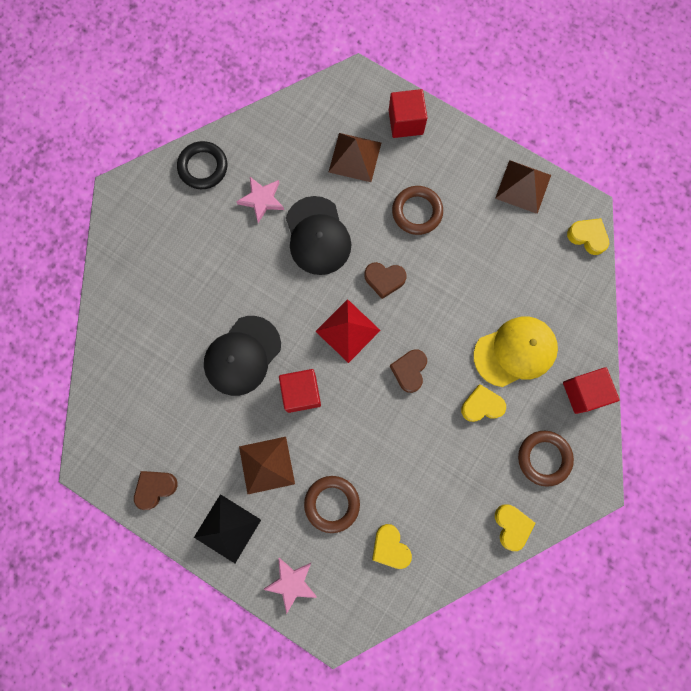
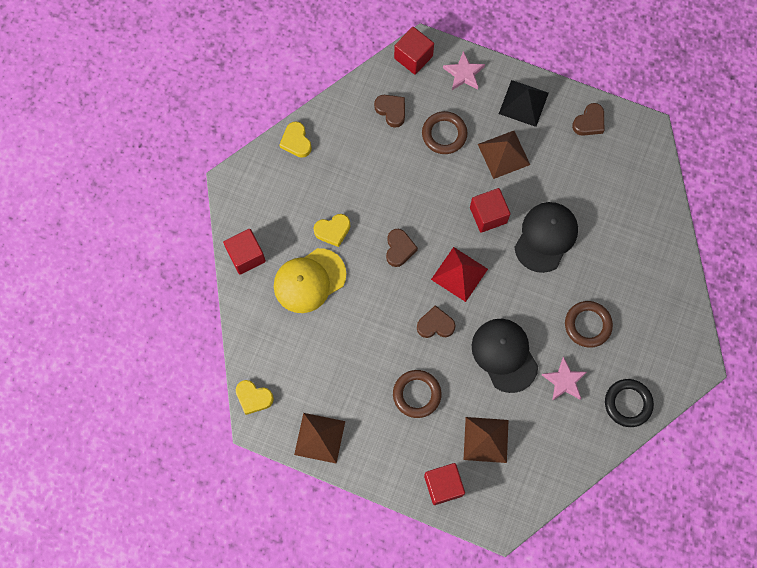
camera: 170 degrees right, 5 degrees down
yellow heart [372,524,412,569] -> brown heart [374,95,405,128]
brown ring [518,431,574,487] -> brown ring moved to [565,301,613,348]
none -> red cube [394,27,434,75]

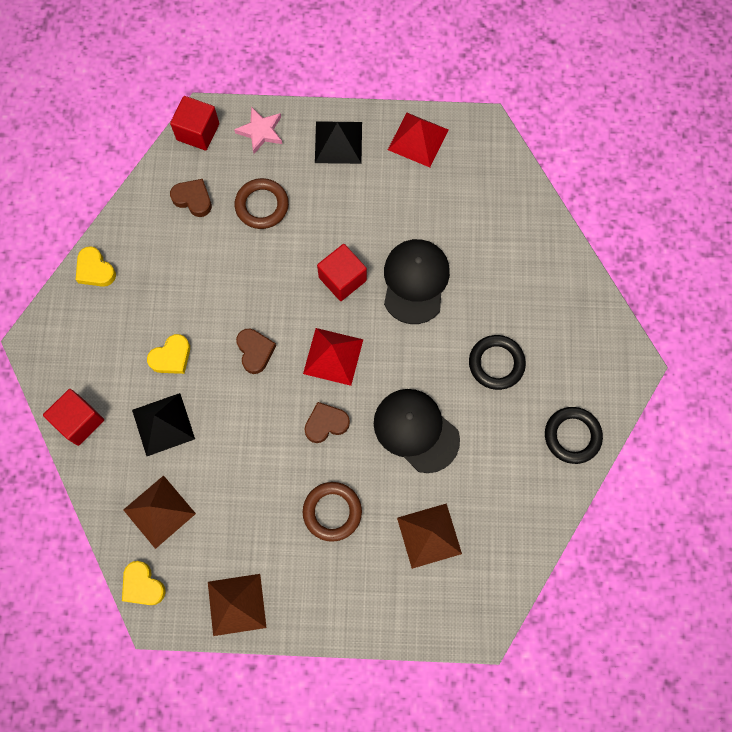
camera: 20 degrees left, 0 degrees up
yellow heart [236,380,274,415] -> yellow heart turned 45 degrees clockwise [122,561,166,605]
yellow cap [274,248,346,313] -> black pyramid [132,393,195,456]
red cube [424,463,465,505] -> none
brown pyramid [478,131,530,179] -> brown pyramid moved to [123,475,196,549]
pink star [542,357,587,401] -> none
brown ring [565,301,613,348] -> black ring [469,335,526,390]
brown heart [572,103,604,136] -> red pyramid [388,112,448,167]

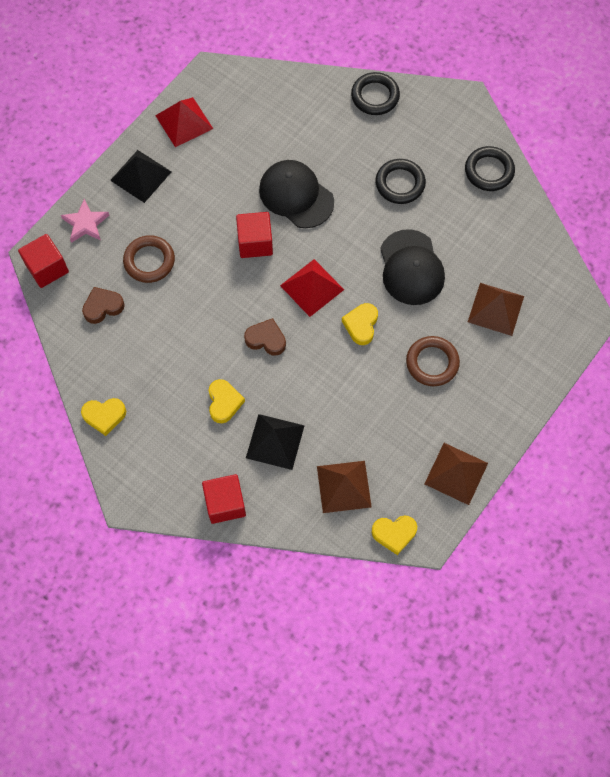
camera: 55 degrees left, 5 degrees down
brown heart [304,402,350,443] -> yellow heart [342,303,378,345]
black cap [374,389,460,473] -> black cap turned 90 degrees counterclockwise [380,229,445,305]
none -> black ring [351,72,400,115]

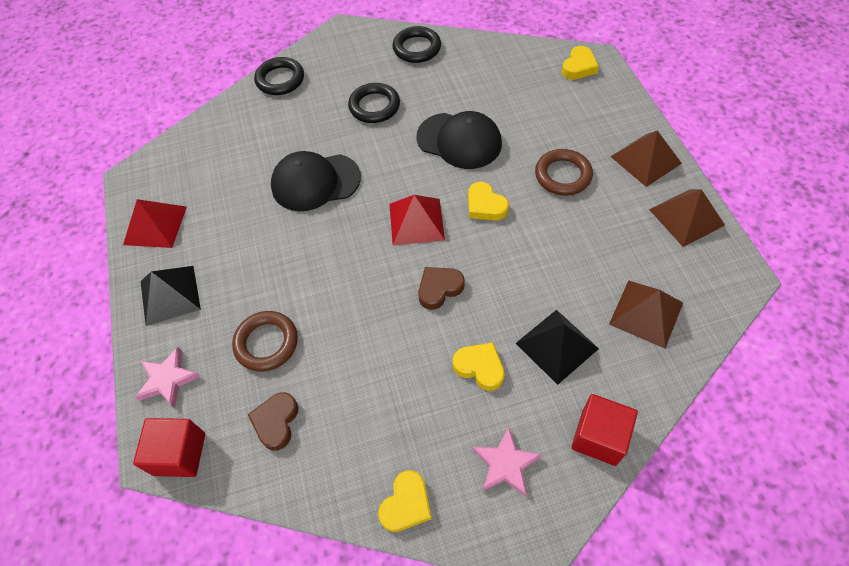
camera: 50 degrees left, 10 degrees down
red cube [236,212,273,258] -> none
yellow heart [372,515,417,555] -> yellow heart moved to [562,46,599,80]
brown pyramid [468,283,524,336] -> brown pyramid moved to [610,131,682,187]
none -> pink star [473,427,542,497]

